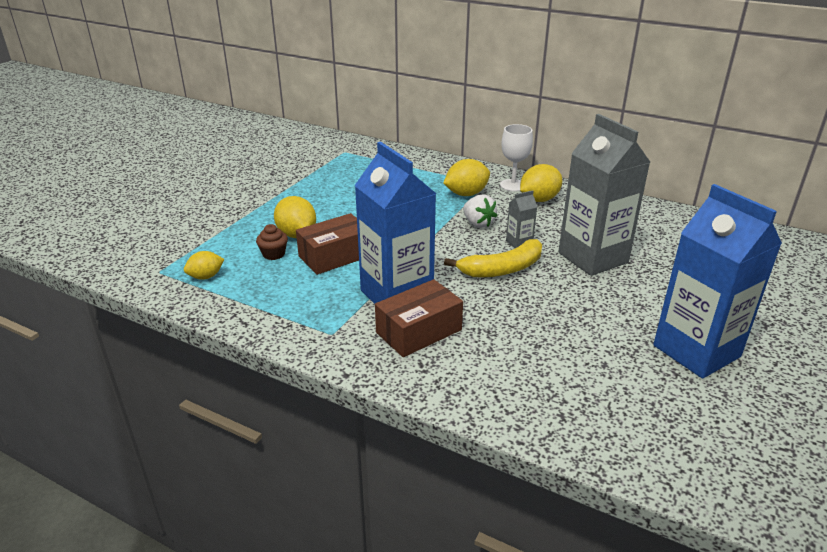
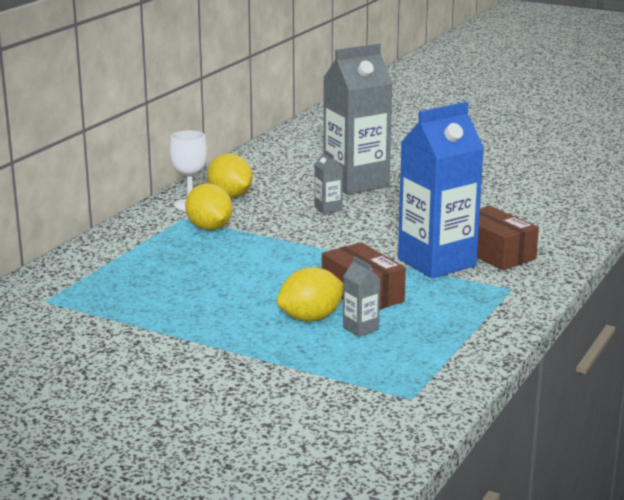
camera: 90 degrees left, 10 degrees down
yellow lemon [184,251,224,280] -> none
brown cupcake [256,224,288,260] -> grey carton [343,256,380,337]
yellow banana [444,239,542,277] -> none
white strawberry [463,194,497,228] -> none
blue carton [653,184,782,379] -> none

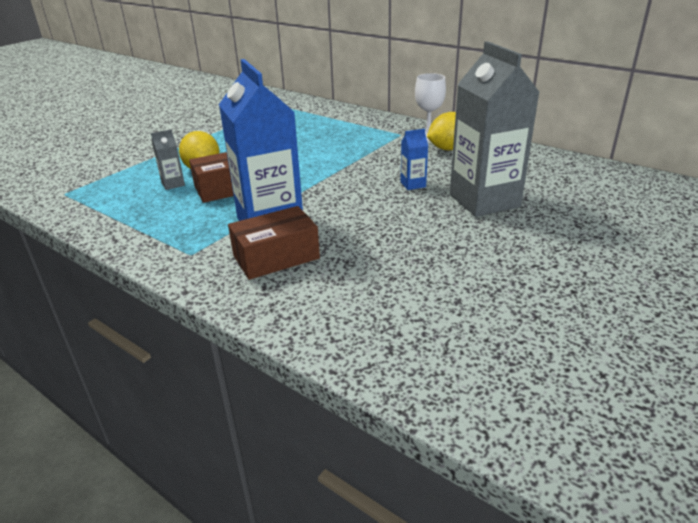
camera: 100 degrees right, 10 degrees up
yellow lemon [185,183,233,230] -> none
grey carton [315,149,343,214] -> blue carton [400,129,428,190]

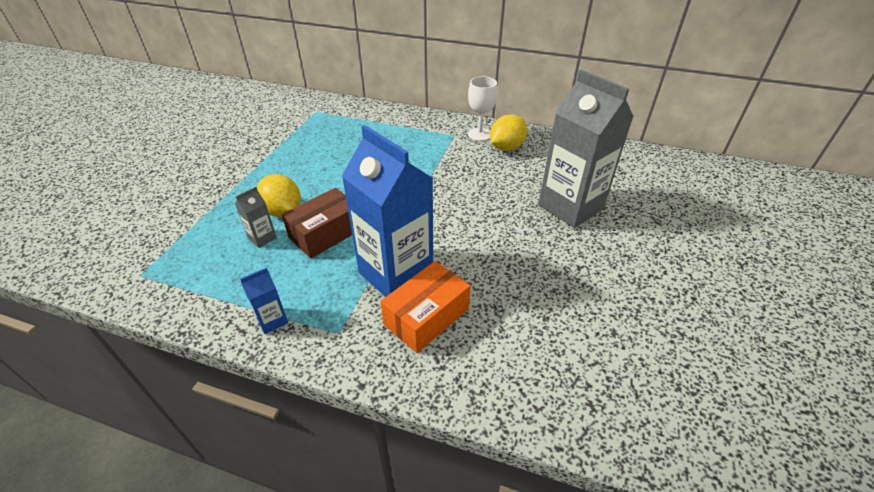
camera: 20 degrees left, 10 degrees up
brown box [228,206,320,280] -> orange box [380,261,471,353]
blue carton [400,129,428,190] -> blue carton moved to [240,267,288,334]

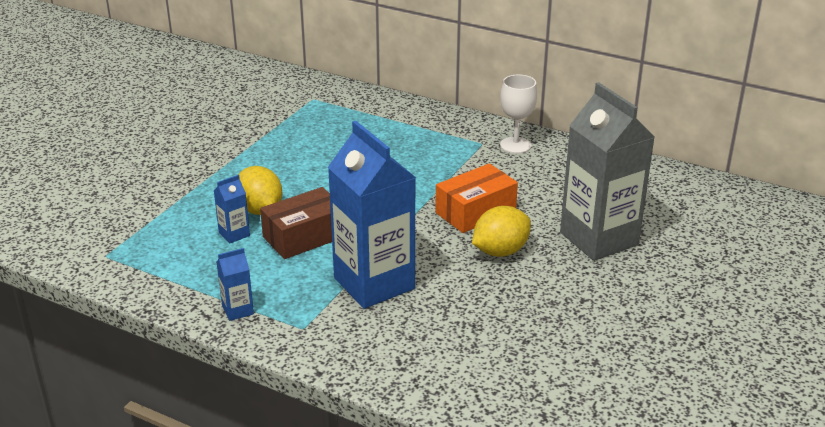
camera: 10 degrees right, 10 degrees down
grey carton [235,187,277,248] -> blue carton [214,175,250,243]
orange box [380,261,471,353] -> orange box moved to [435,164,518,233]
yellow lemon [490,114,528,151] -> yellow lemon moved to [472,206,531,257]

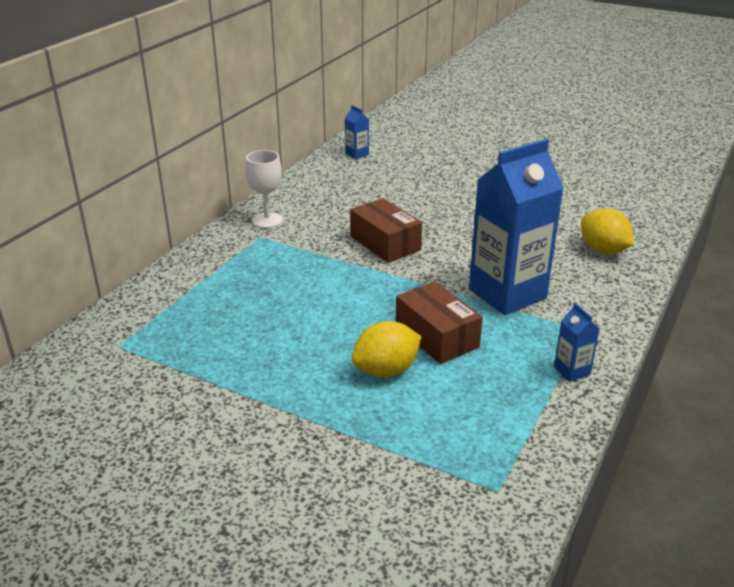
camera: 90 degrees left, 0 degrees up
blue carton [214,175,250,243] -> blue carton moved to [345,105,369,159]
orange box [435,164,518,233] -> brown box [350,198,422,263]
yellow lemon [472,206,531,257] -> yellow lemon moved to [581,208,634,254]
grey carton [560,82,655,261] -> none

